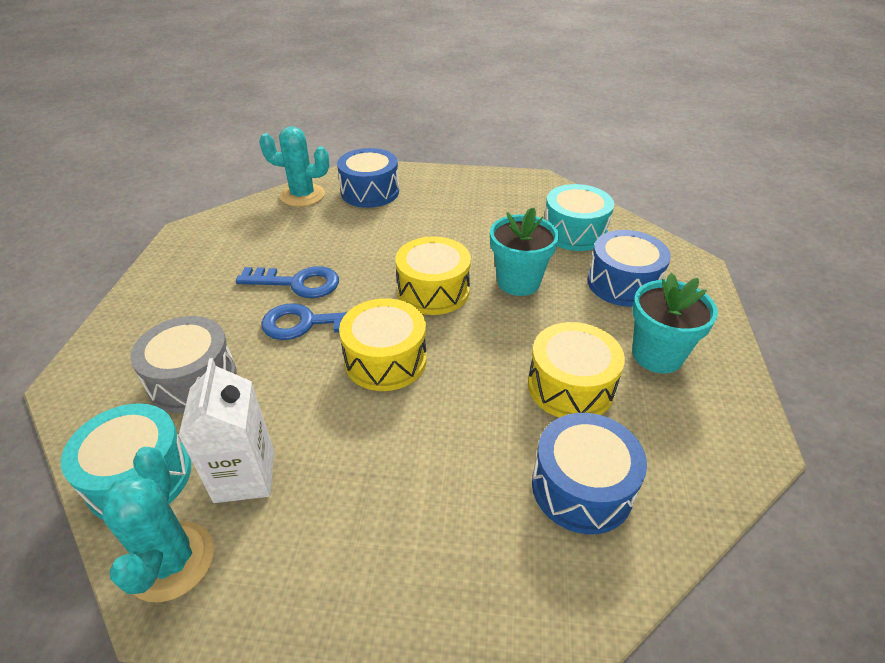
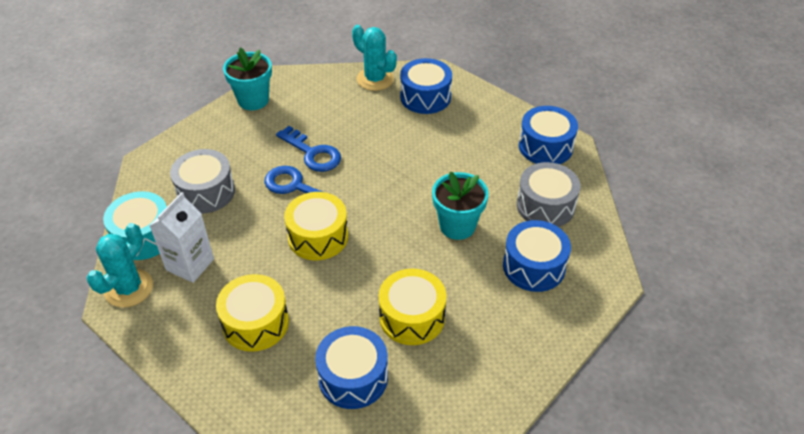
camera: 35 degrees right, 5 degrees up
yellow drum [395,236,471,315] -> yellow drum moved to [216,274,289,352]
turquoise drum [545,184,614,251] -> grey drum [517,162,580,227]
turquoise flower pot [632,273,718,373] -> turquoise flower pot moved to [223,47,272,110]
none -> blue drum [519,106,578,164]

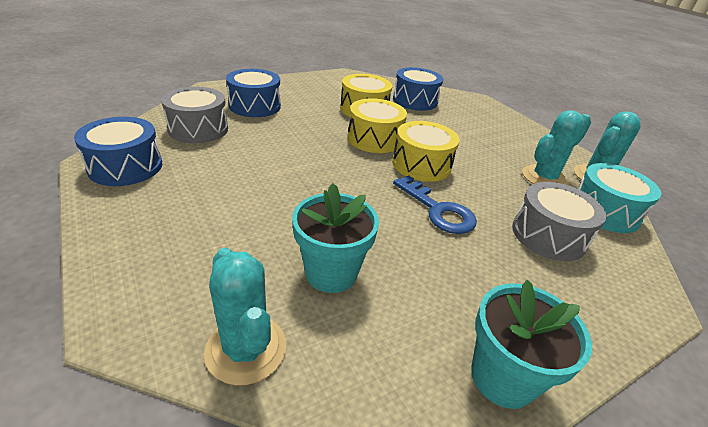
camera: 165 degrees left, 10 degrees down
white carton [150,192,214,283] -> turquoise cactus [523,110,591,185]
yellow drum [216,274,289,352] -> yellow drum moved to [347,98,407,153]
blue key [276,126,341,172] -> none
blue drum [400,58,452,114] -> none
turquoise flower pot [432,172,489,240] -> turquoise flower pot moved to [292,183,379,293]

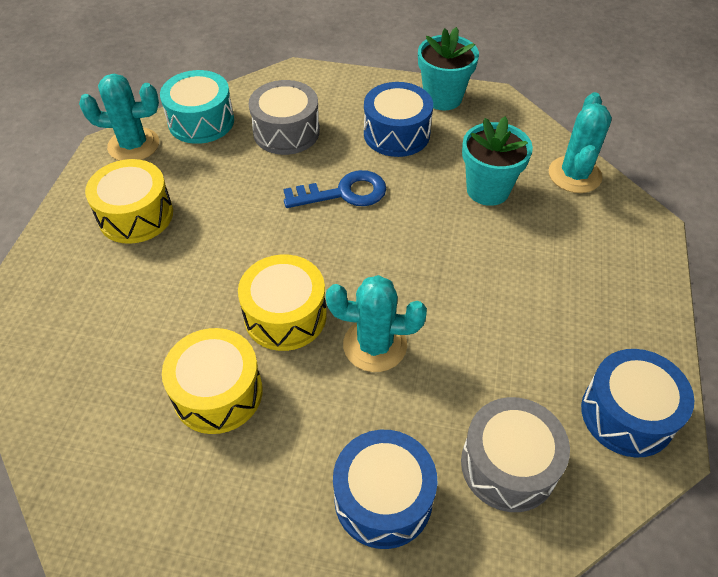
camera: 135 degrees left, 15 degrees up
yellow drum [392,121,460,182] -> yellow drum moved to [85,159,173,244]
blue drum [393,67,443,111] -> blue drum moved to [364,82,433,157]
blue key [393,176,477,234] -> blue key turned 75 degrees clockwise [283,170,386,208]
turquoise cactus [523,110,591,185] -> turquoise cactus moved to [326,275,427,372]

